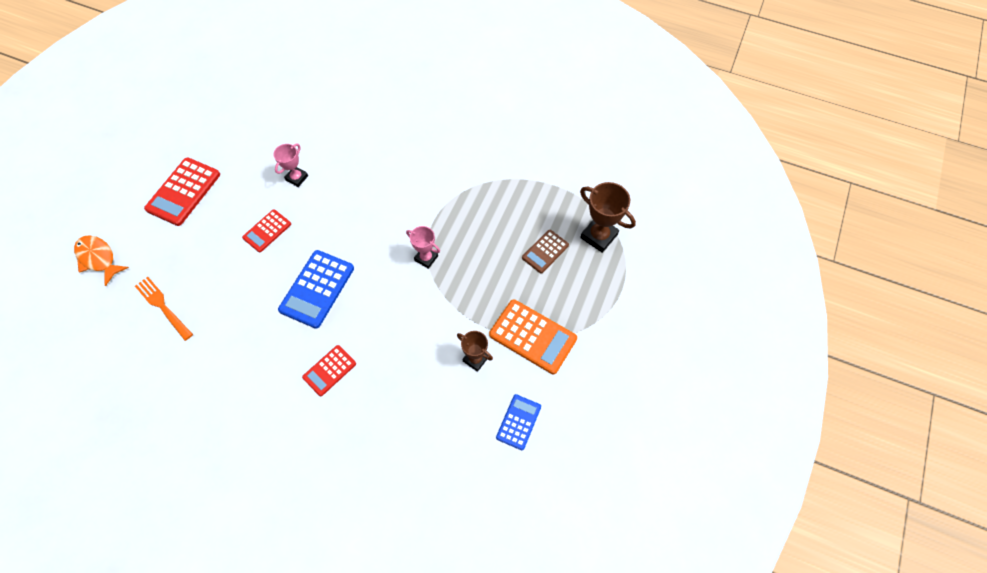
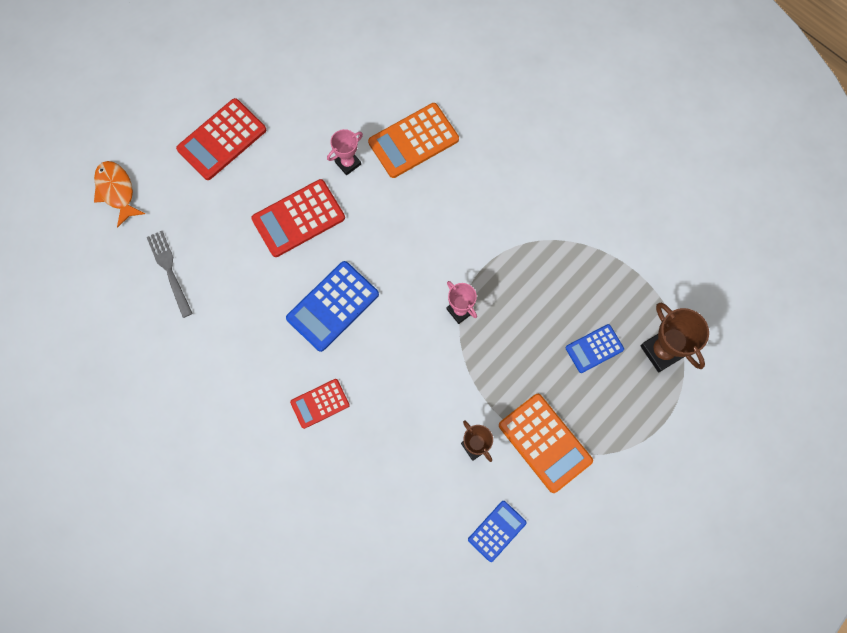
camera: 20 degrees right, 10 degrees up
orange fork [135,277,193,341] -> grey fork [147,231,193,318]
red calculator [242,209,291,252] -> red calculator [251,179,345,257], size x1.67
brown calculator [522,230,569,273] -> blue calculator [566,324,624,373]
none -> orange calculator [368,103,459,178]

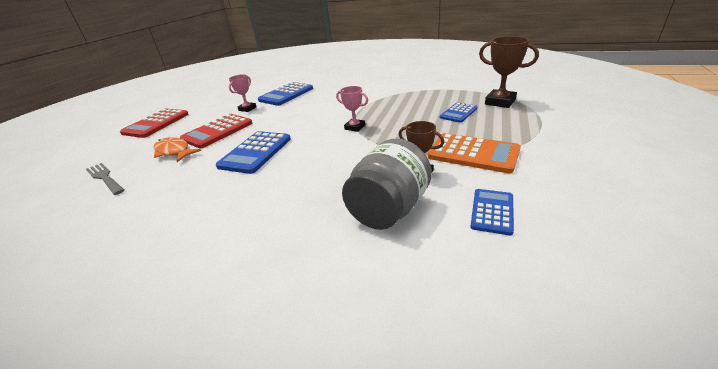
camera: 20 degrees left, 40 degrees down
orange fish [94,161,145,228] -> orange fish moved to [154,137,201,162]
red calculator [290,379,350,429] -> none
orange calculator [368,103,459,178] -> blue calculator [258,82,313,106]
none -> grey jar [342,139,432,230]

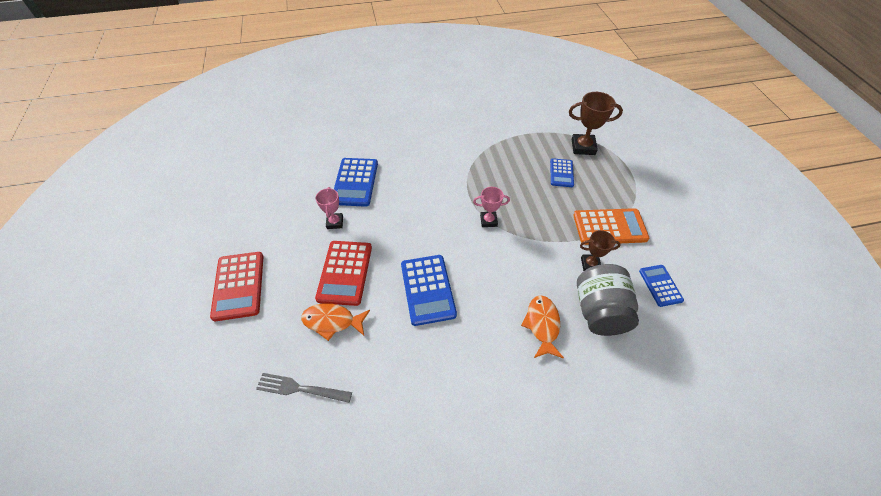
camera: 35 degrees left, 20 degrees up
none -> orange fish [521,295,564,359]

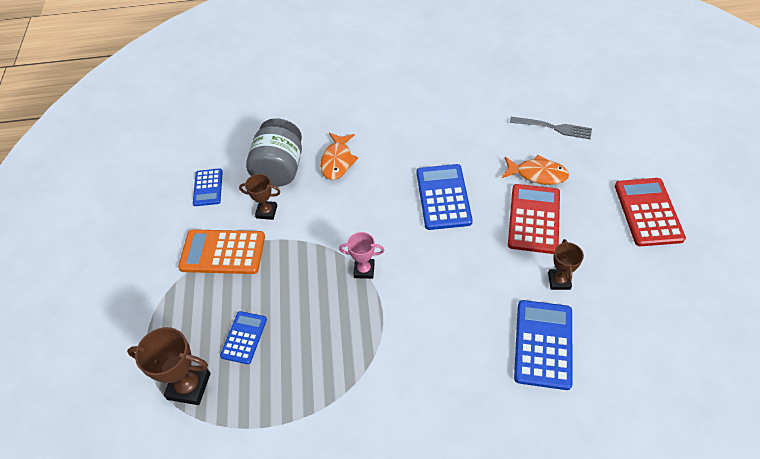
camera: 170 degrees left, 0 degrees up
pink trophy [316,187,343,229] -> brown trophy [548,239,584,290]

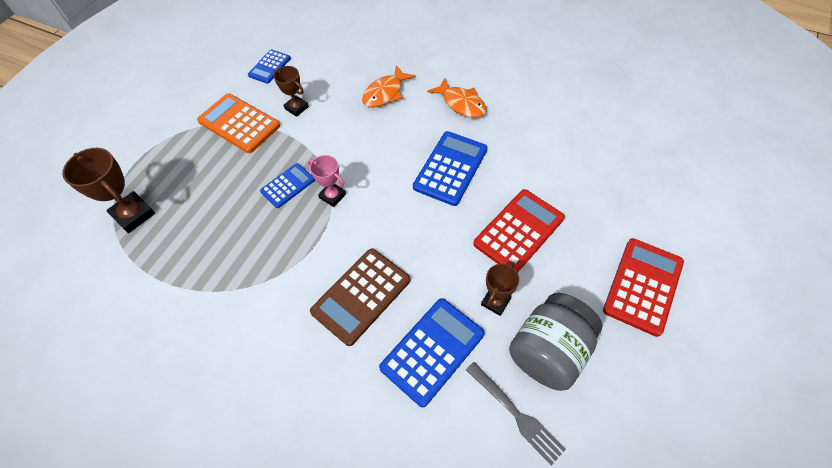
camera: 30 degrees right, 5 degrees up
blue calculator [220,311,267,364] -> blue calculator moved to [260,163,315,208]
grey jar [246,118,302,187] -> grey jar moved to [509,293,602,391]
orange fish [502,155,569,185] -> orange fish moved to [427,78,486,118]
grey fork [510,117,592,139] -> grey fork moved to [466,362,566,466]
none -> brown calculator [310,248,410,346]

